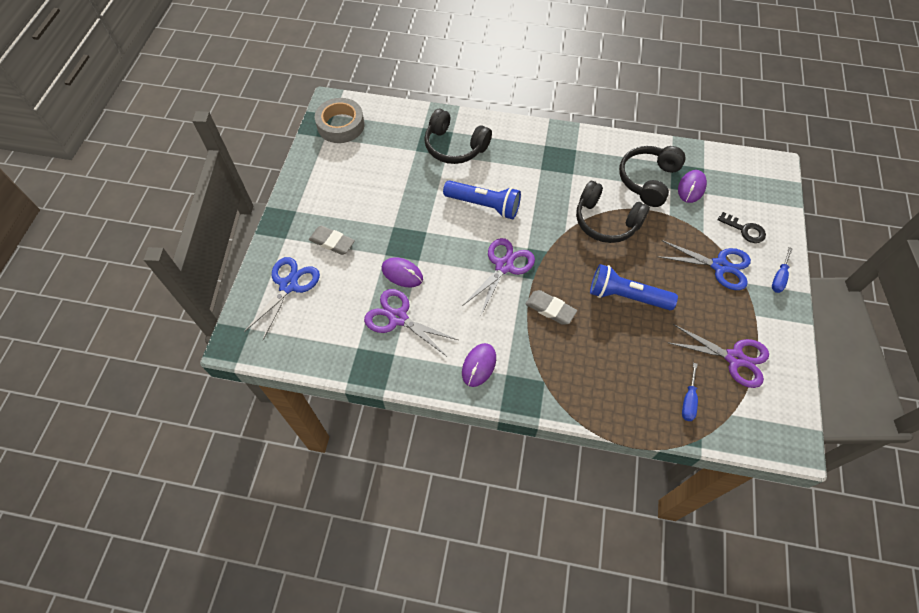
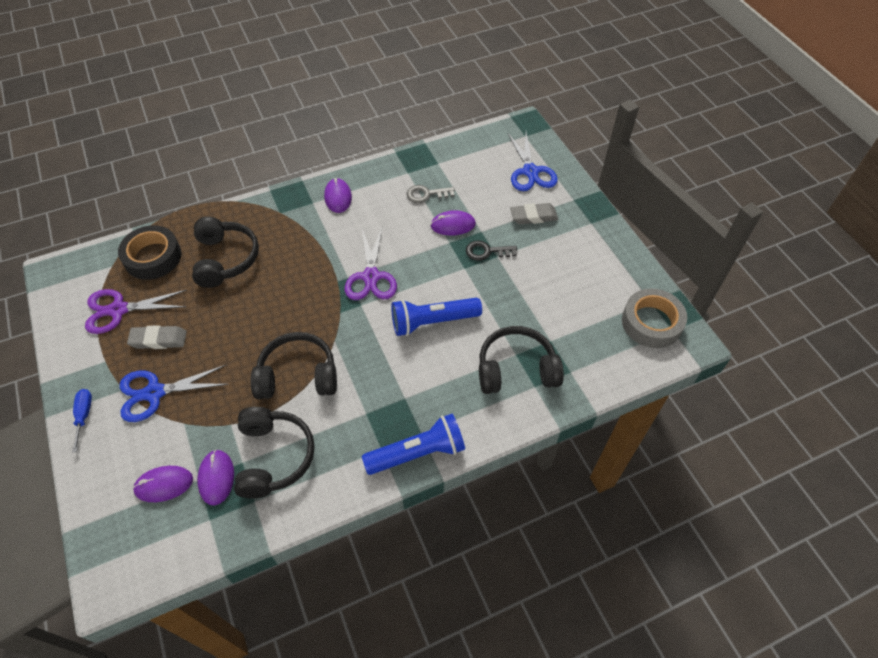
camera: 145 degrees right, 5 degrees down
purple scissors [364,289,458,356] -> grey key [407,185,455,203]
grey eraser [526,290,577,325] -> grey eraser moved to [127,325,187,349]
blue flashlight [590,264,678,310] -> blue flashlight moved to [362,414,465,475]
blue screwdriver [682,363,698,421] -> black tape [118,225,181,280]
black key [718,212,766,243] -> black key moved to [466,241,517,261]
none -> purple mouse [133,466,193,502]
none -> black headphones [192,217,259,288]

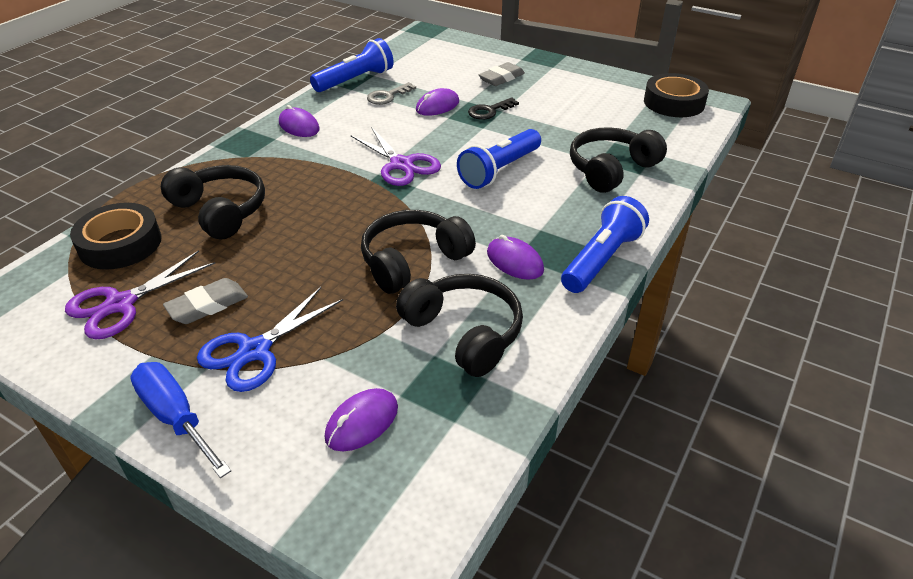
camera: 35 degrees left, 15 degrees down
blue screwdriver [72,389,92,453] -> blue screwdriver [130,362,231,478], size x1.62
purple mouse [197,450,234,505] -> purple mouse moved to [487,235,544,280]
blue scissors [508,132,558,191] -> none
grey tape [622,288,687,348] -> black tape [644,73,709,117]
none -> blue flashlight [310,38,394,92]

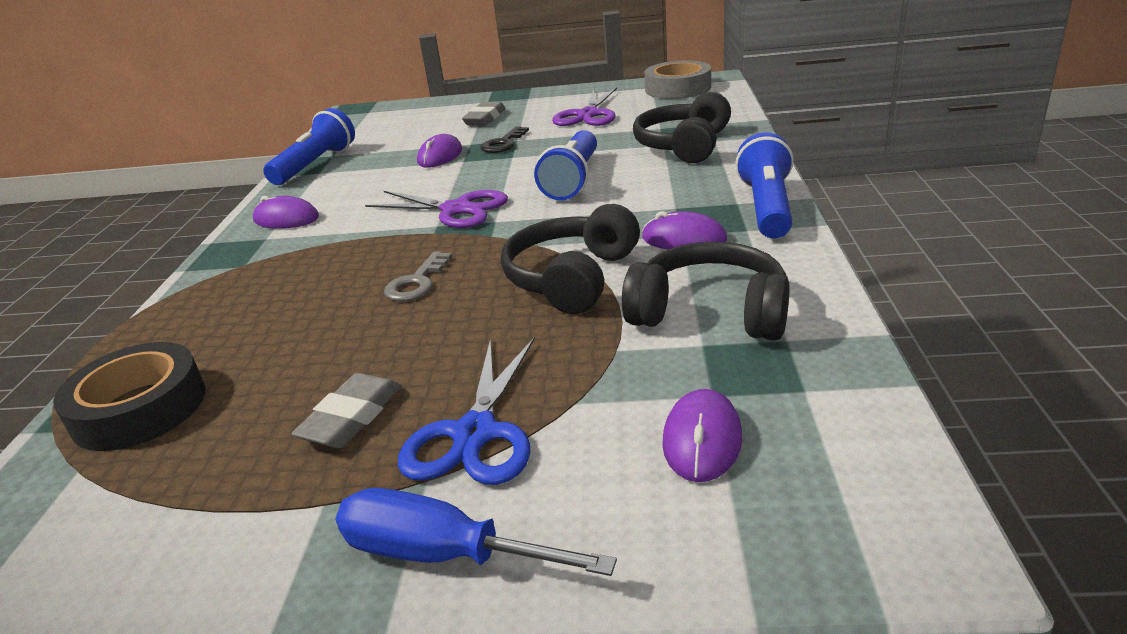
camera: 25 degrees left, 10 degrees down
purple scissors [65,250,215,339] -> purple scissors moved to [552,87,617,126]
black headphones [161,165,265,239] -> none
grey key [367,82,416,105] -> grey key moved to [384,251,452,302]
black tape [644,73,709,117] -> grey tape [645,60,711,99]

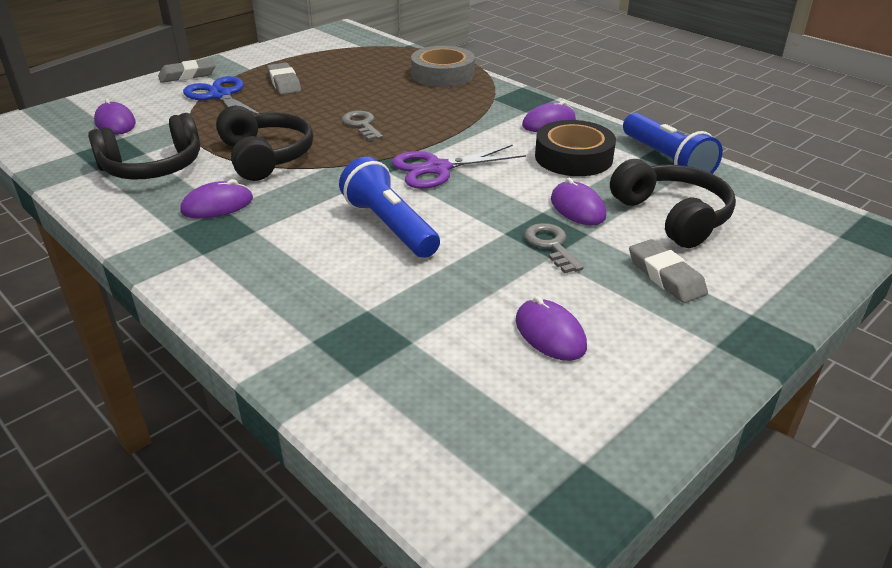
camera: 130 degrees right, 5 degrees up
black tape [53,342,205,451] -> black tape moved to [535,120,616,176]
blue screwdriver [336,488,617,576] -> grey eraser [158,59,216,83]
black key [480,126,529,153] -> grey key [524,223,584,273]
purple scissors [552,87,617,126] -> purple mouse [516,296,587,361]
black headphones [633,92,731,163] -> black headphones moved to [610,159,736,248]
grey tape [645,60,711,99] -> grey tape moved to [411,46,475,87]
blue flashlight [735,132,794,239] -> none

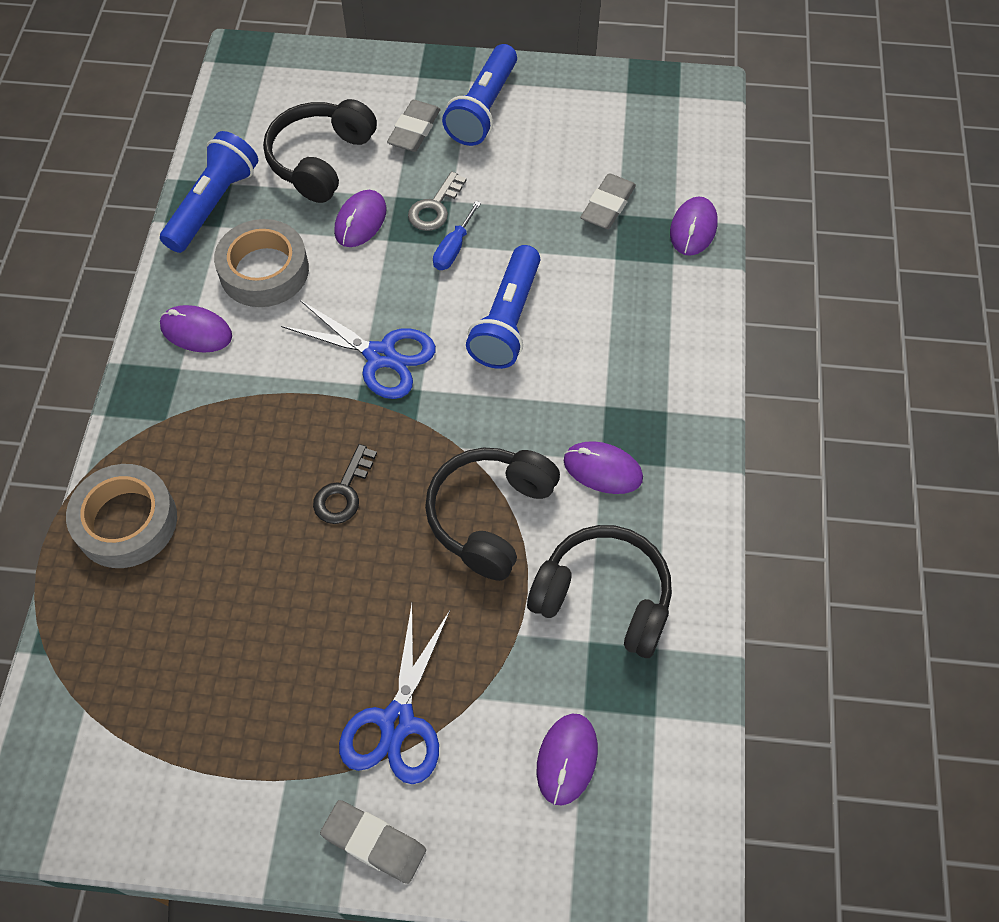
camera: 130 degrees left, 25 degrees up
grey eraser [267,63,301,95] -> grey eraser moved to [580,173,636,229]
grey key [342,111,383,141] -> black key [313,444,377,524]
purple scissors [392,144,526,189] -> blue scissors [281,300,436,399]
purple mouse [516,296,587,361] -> purple mouse moved to [670,197,718,256]
black tape [535,120,616,176] -> grey tape [214,219,309,307]
none -> blue screwdriver [433,201,481,270]
none -> blue flashlight [442,44,517,146]

